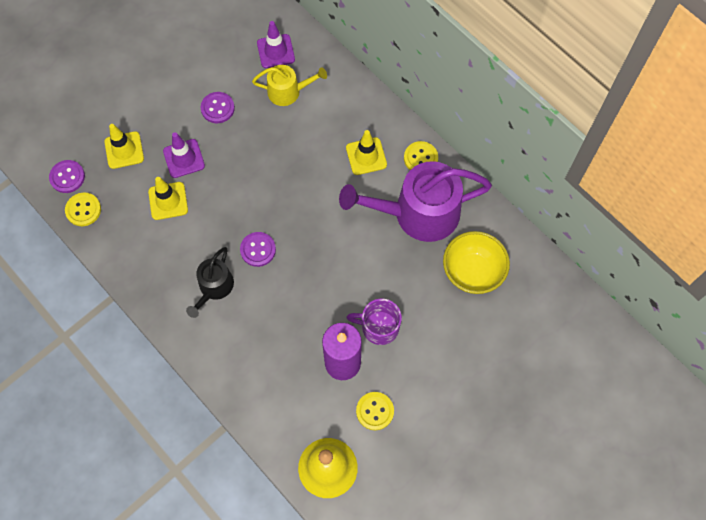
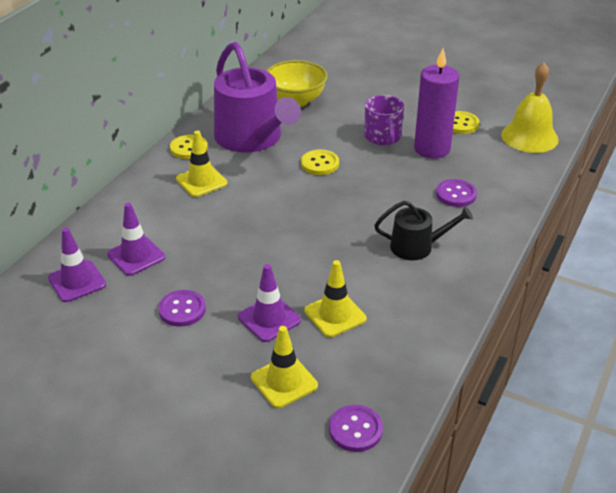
camera: 110 degrees left, 30 degrees down
yellow button [65,192,101,226] -> yellow button moved to [301,149,339,175]
purple button [240,232,276,267] -> purple button moved to [436,179,477,207]
yellow watering can [252,65,327,106] -> purple traffic cone [107,203,165,276]

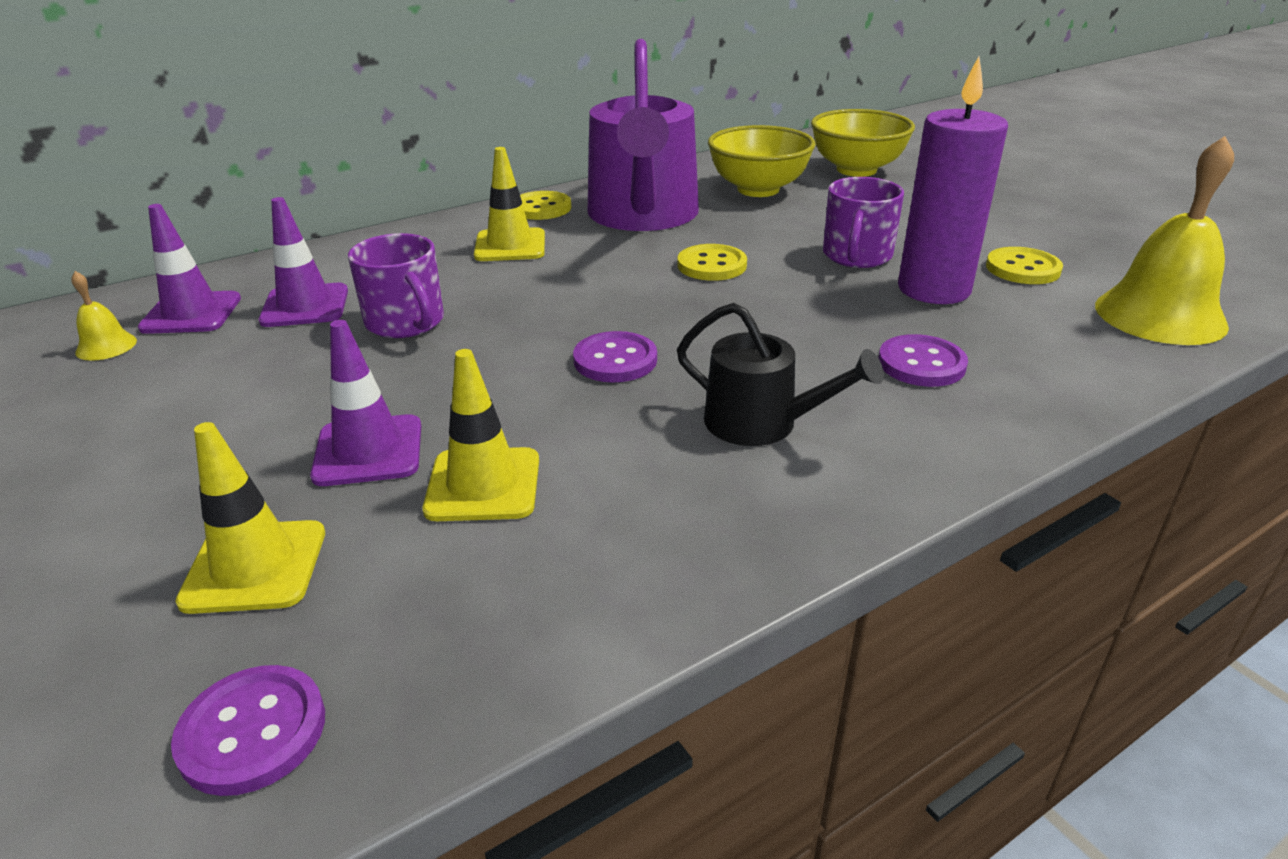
camera: 30 degrees right, 5 degrees down
purple button [158,290,206,327] -> purple button moved to [573,331,657,383]
none -> yellow bell [71,271,137,361]
none -> purple mug [348,233,444,338]
none -> yellow bowl [811,109,915,177]

